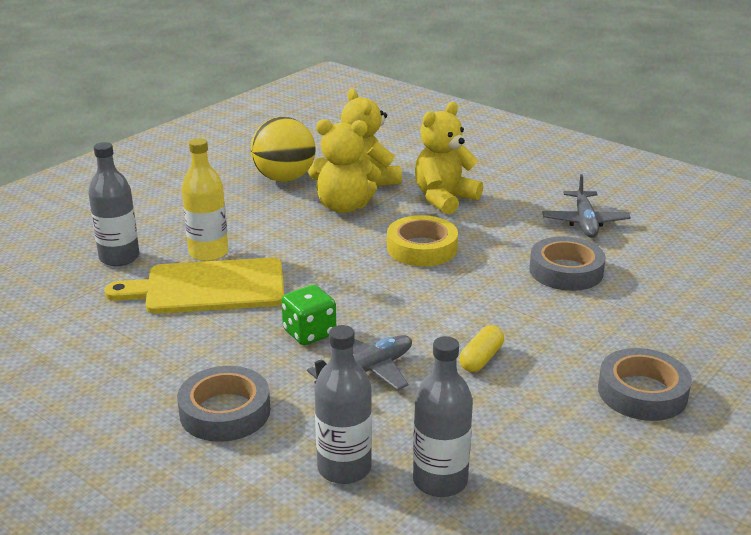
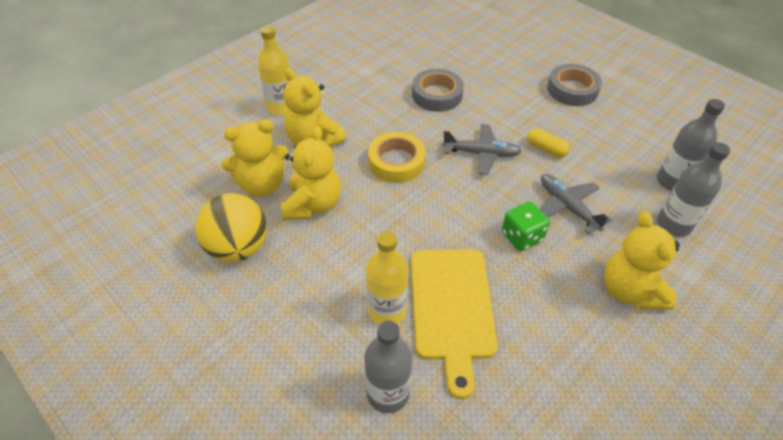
camera: 85 degrees left, 20 degrees up
grey tape [177,366,270,442] -> yellow teddy bear [604,212,680,310]
grey plane [542,174,631,238] -> grey plane moved to [442,124,522,175]
none -> yellow bottle [258,26,290,116]

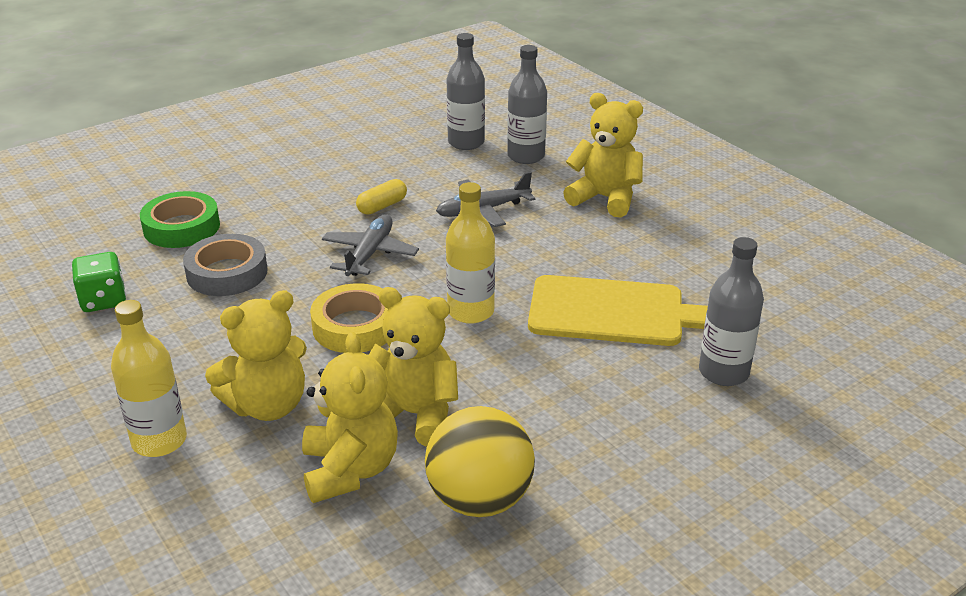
camera: 80 degrees left, 15 degrees down
yellow bottle [366,231,409,325] -> yellow bottle moved to [446,182,495,324]
green dice [502,201,550,251] -> green dice moved to [72,252,126,312]
grey tape [547,64,602,106] -> none
yellow teddy bear [604,212,680,310] -> yellow teddy bear turned 150 degrees counterclockwise [563,93,643,218]
none -> green tape [140,191,220,248]

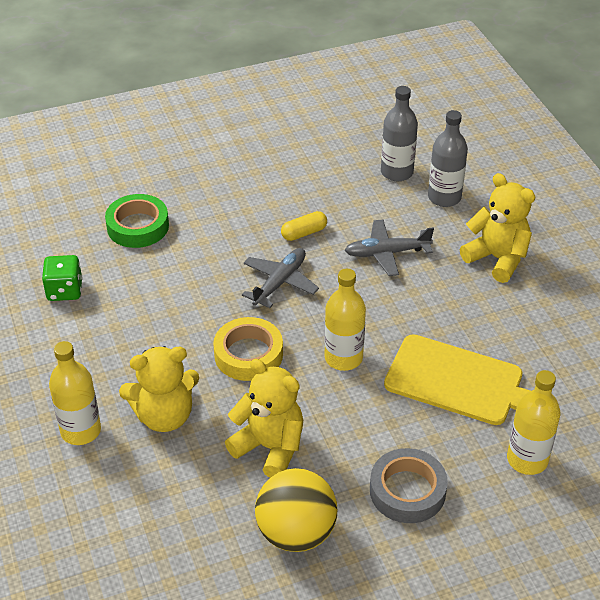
camera: 15 degrees right, 10 degrees up
grey tape [183,234,268,296] -> grey tape moved to [370,448,448,523]
yellow teddy bear [302,332,398,503] -> none
grey bottle [699,237,764,386] -> yellow bottle [507,370,560,475]

